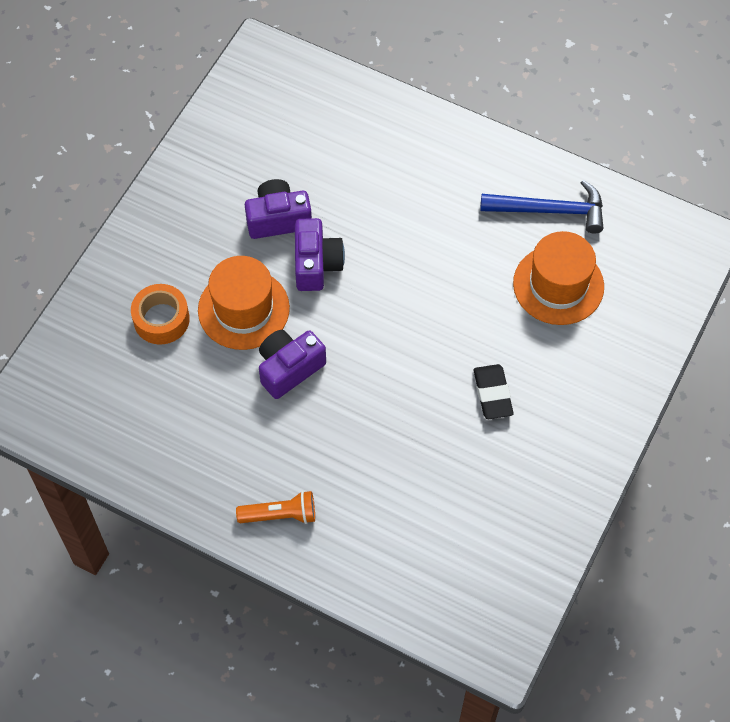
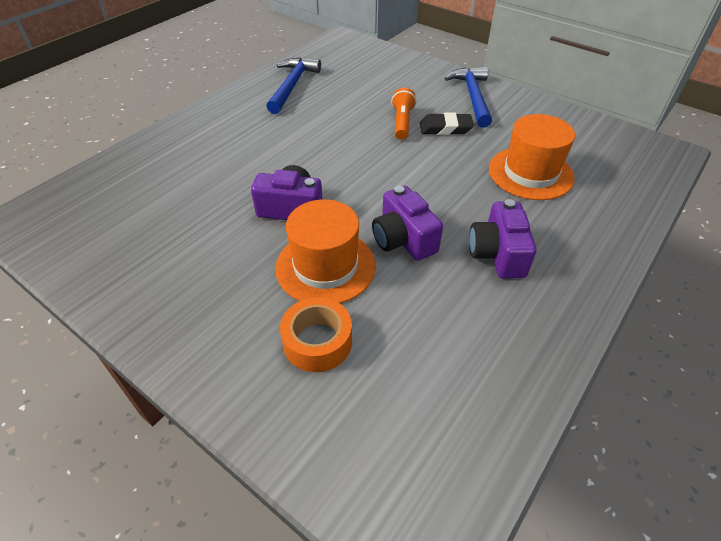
camera: 80 degrees left, 15 degrees down
orange flashlight [236,491,315,524] -> orange flashlight moved to [391,88,416,140]
purple camera [245,179,312,239] -> purple camera moved to [469,199,537,278]
orange hat [513,231,604,325] -> orange hat moved to [489,114,575,200]
none -> blue hammer [445,67,492,128]

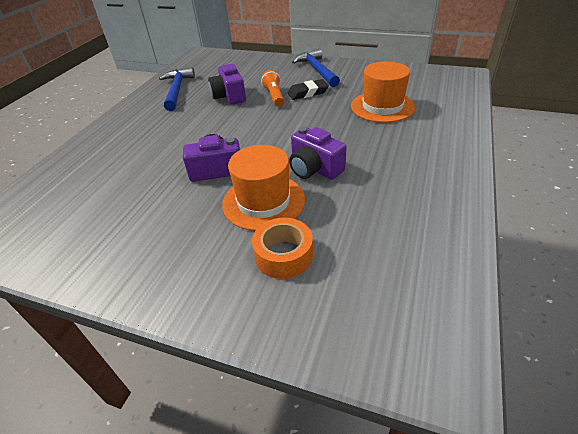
camera: 15 degrees left, 5 degrees down
purple camera [469,199,537,278] -> purple camera moved to [208,63,246,105]

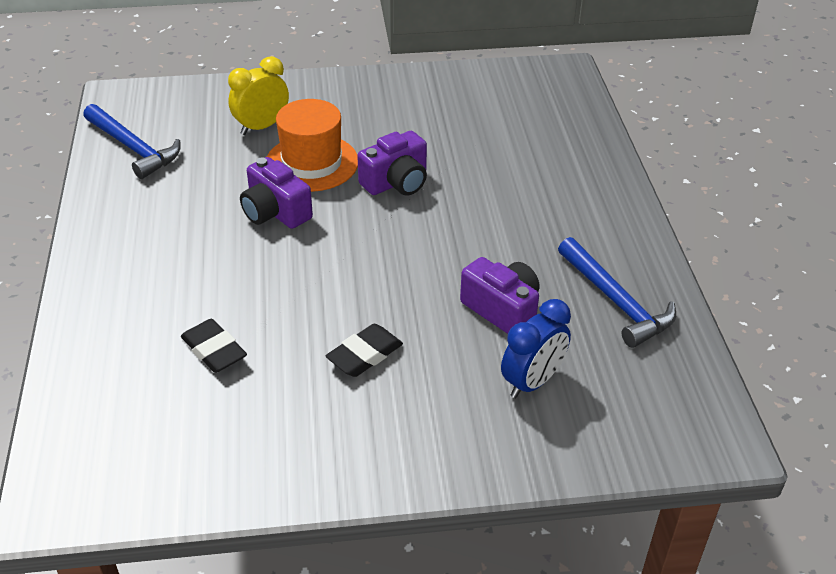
camera: 150 degrees right, 0 degrees up
orange tape [252,218,313,279] -> yellow clock [228,56,289,135]
orange flashlight [261,70,284,106] -> none
purple camera [289,127,347,180] -> purple camera turned 150 degrees counterclockwise [240,157,313,229]
blue hammer [292,49,340,87] -> blue hammer moved to [83,104,181,179]
orange hat [351,61,415,123] -> black eraser [181,319,247,373]
none -> blue clock [501,299,571,398]

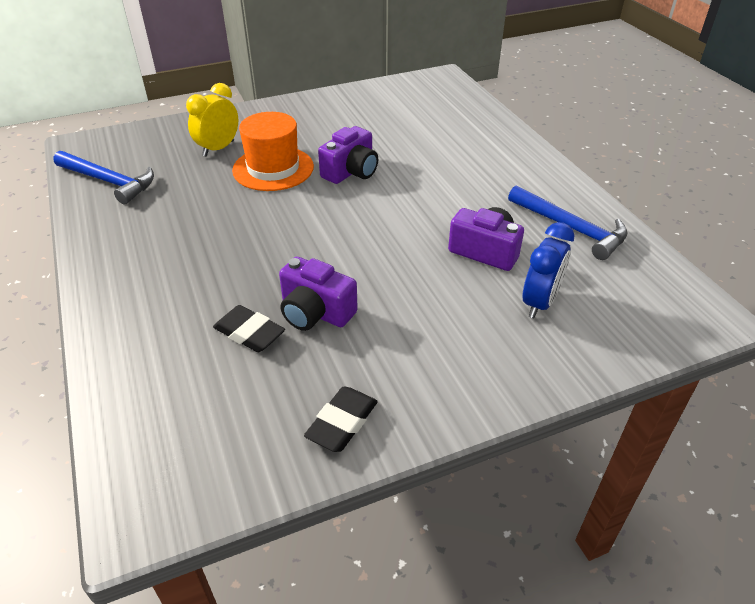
camera: 15 degrees left, 0 degrees up
purple camera [240,157,313,229] -> purple camera moved to [279,257,358,331]
black eraser [326,324,403,377] -> black eraser moved to [304,386,378,452]

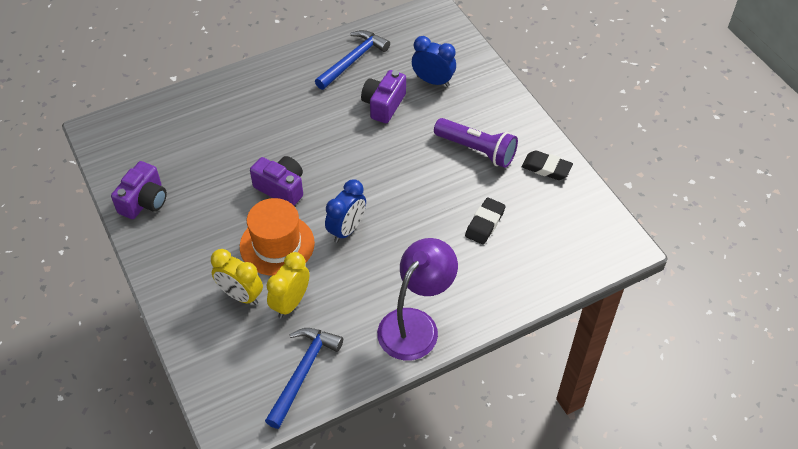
camera: 95 degrees left, 10 degrees up
purple camera [279,257,358,331] -> purple camera moved to [111,161,167,219]
none -> yellow clock [267,252,309,318]
none -> blue clock [325,179,366,243]
none -> purple lamp [377,238,458,361]
none -> purple flashlight [434,118,518,168]

